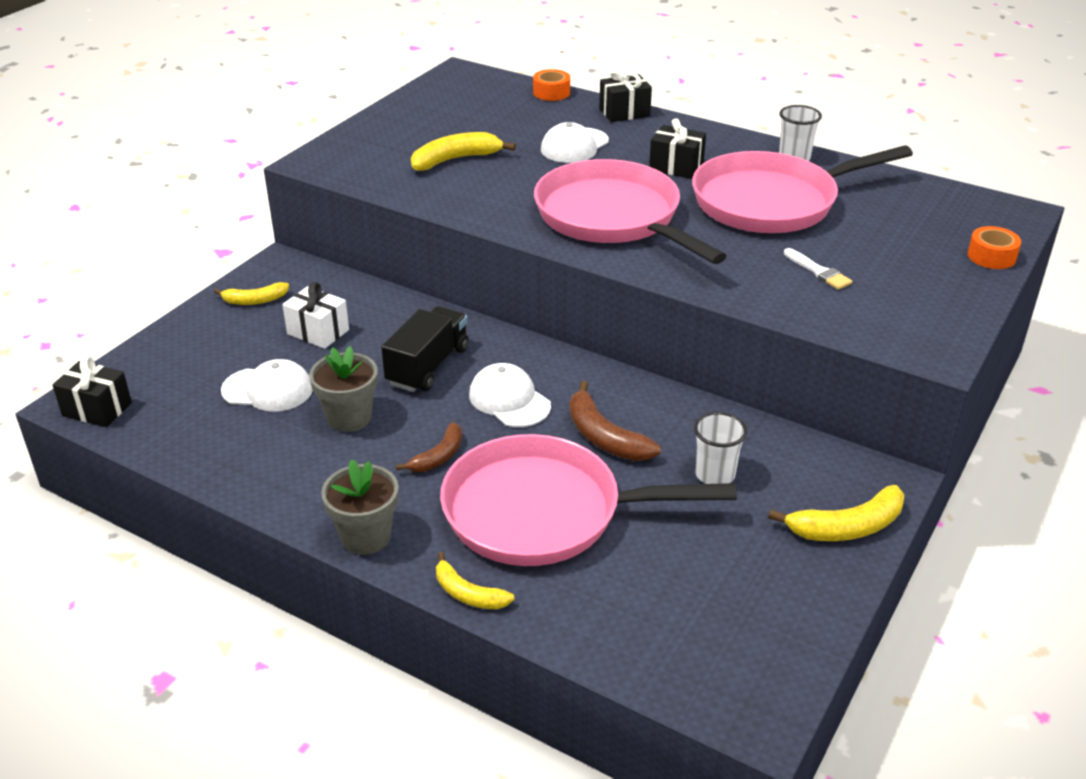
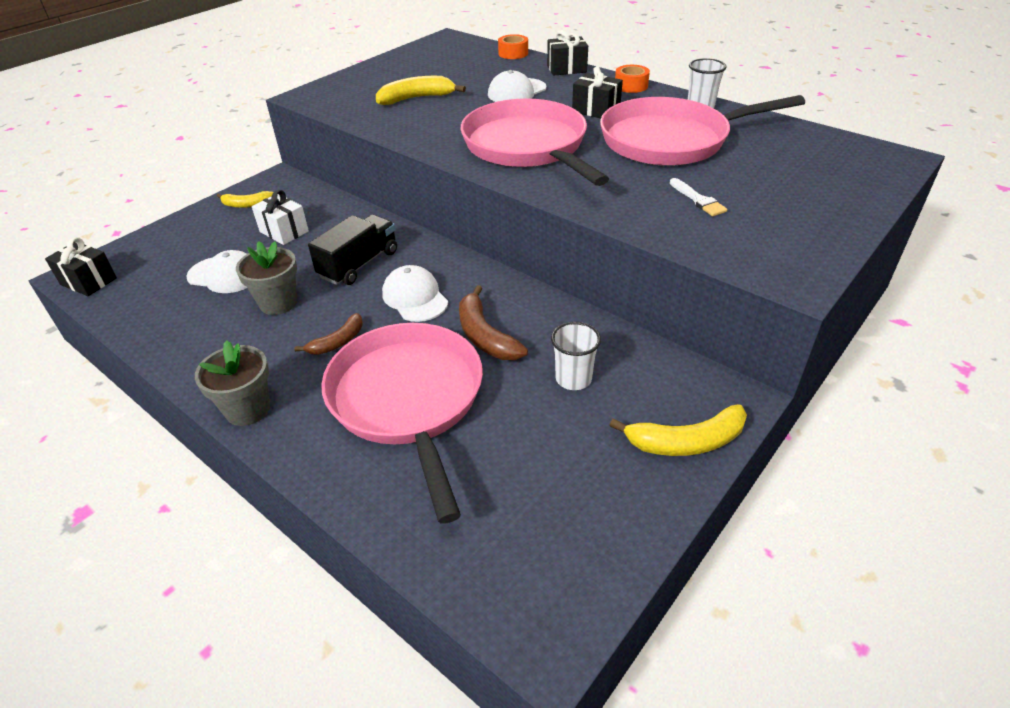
camera: 10 degrees right, 5 degrees up
yellow banana [436,552,514,609] -> none
pink pan [440,434,737,566] -> pink pan turned 60 degrees clockwise [321,323,483,524]
orange tape [968,226,1021,269] -> orange tape moved to [615,65,650,93]

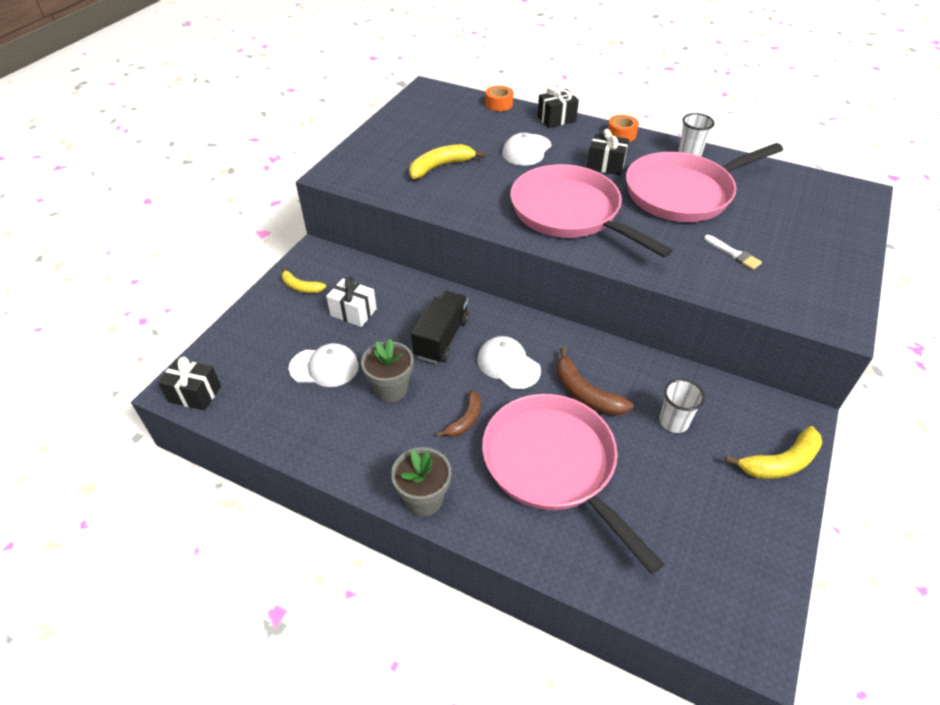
camera: 15 degrees left, 5 degrees up
yellow banana [217,191,274,208] -> yellow banana turned 45 degrees clockwise [282,266,326,293]

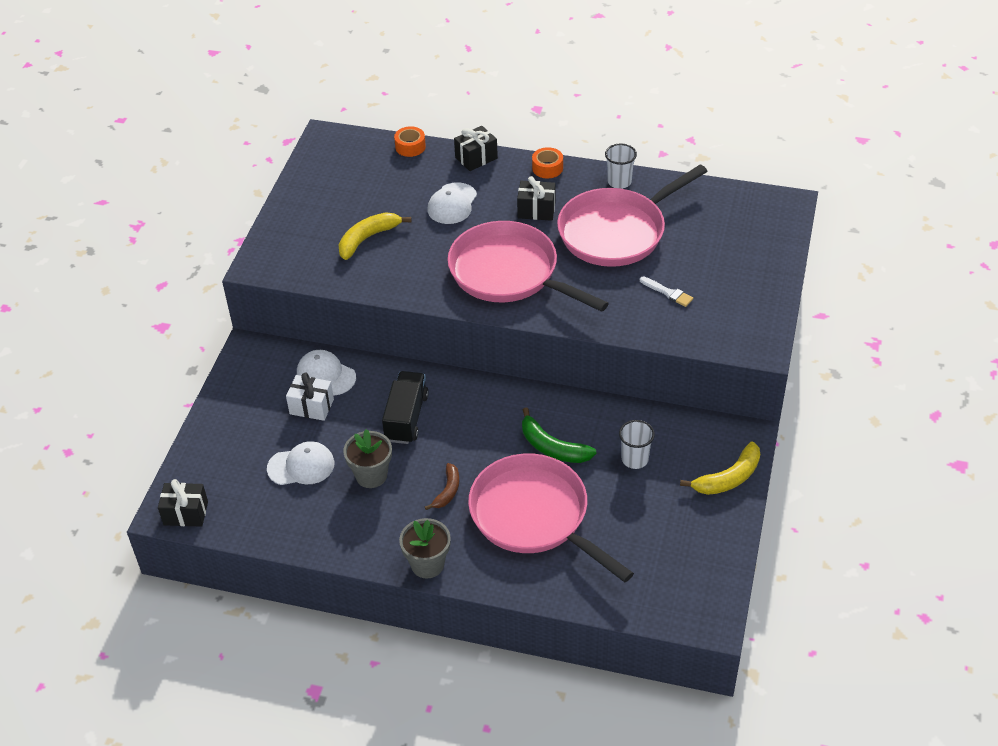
camera: 10 degrees left, 0 degrees up
yellow banana [282,266,326,293] -> none
white cap [477,336,541,389] -> white cap moved to [297,350,356,395]
brown banana [556,347,633,415] -> green banana [522,407,597,463]

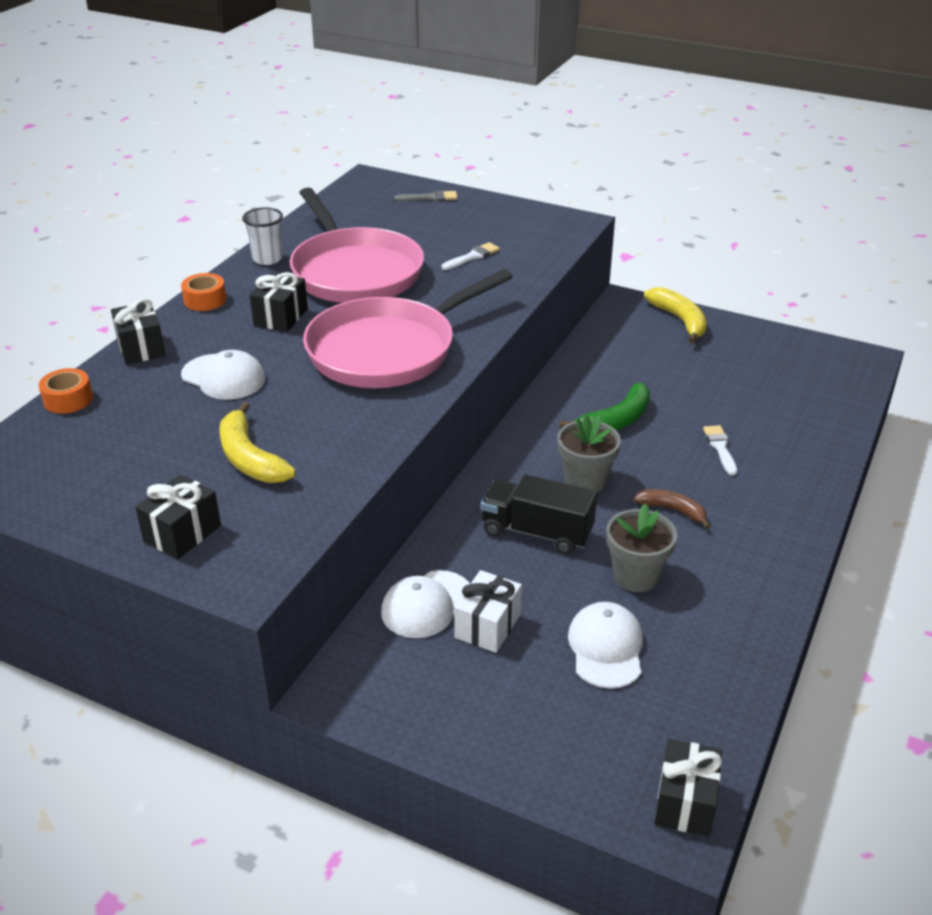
camera: 80 degrees left, 10 degrees down
grey flower pot [399,518,451,579] -> grey flower pot moved to [557,414,621,493]
pink pan [468,454,634,582] -> white brush [703,425,737,475]
white cup [619,420,655,469] -> none
none -> black gift [135,474,221,559]
none -> grey brush [394,190,457,201]

